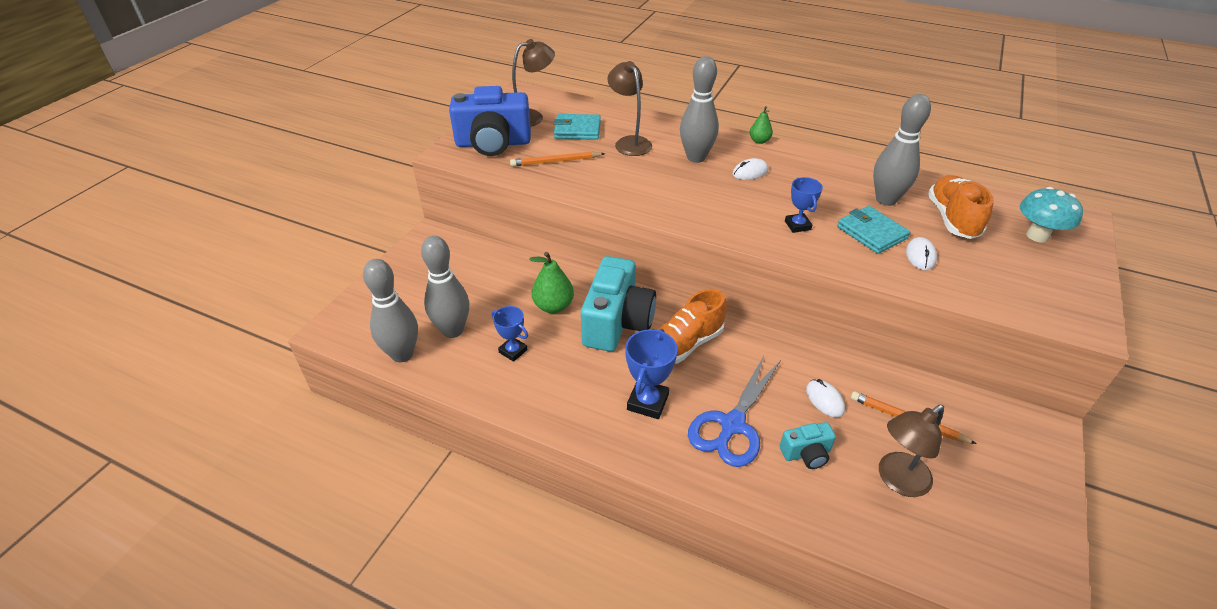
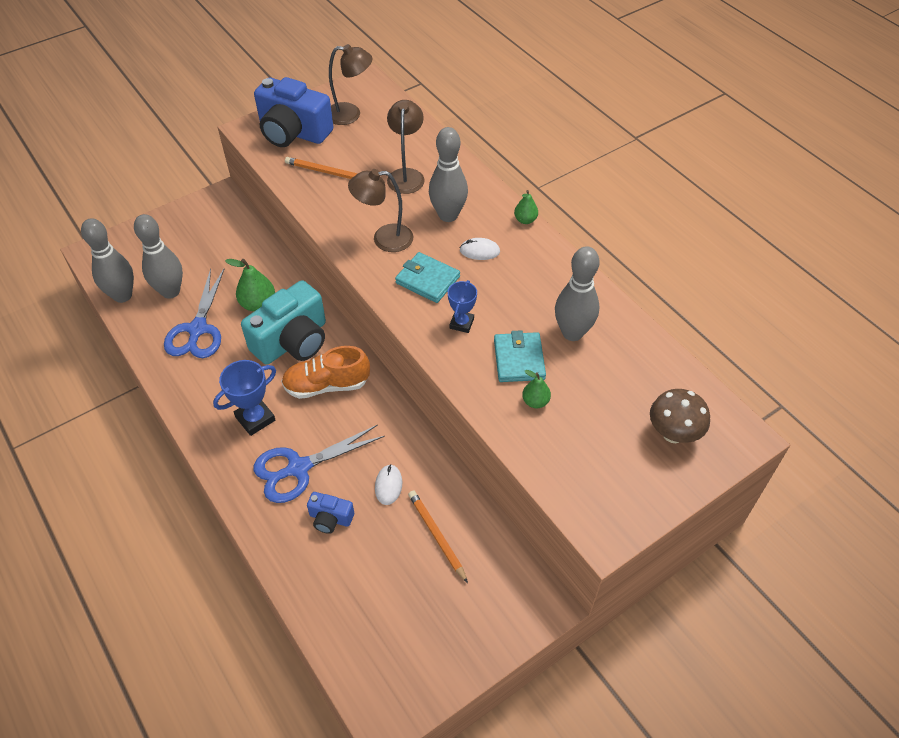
camera: 30 degrees right, 10 degrees up
blue trophy [491,306,528,362] -> blue scissors [164,268,224,358]
turquoise wallet [554,114,601,140] -> turquoise wallet moved to [395,252,460,303]
turquoise camera [780,422,836,469] -> blue camera [307,492,354,534]
brown lamp [879,405,944,497] -> brown lamp moved to [348,169,413,252]
white mouse [906,237,937,270] -> green pear [522,370,551,408]
orange shoe [928,175,994,239] -> none
turquoise mushroom [1020,187,1083,242] -> brown mushroom [650,389,710,443]

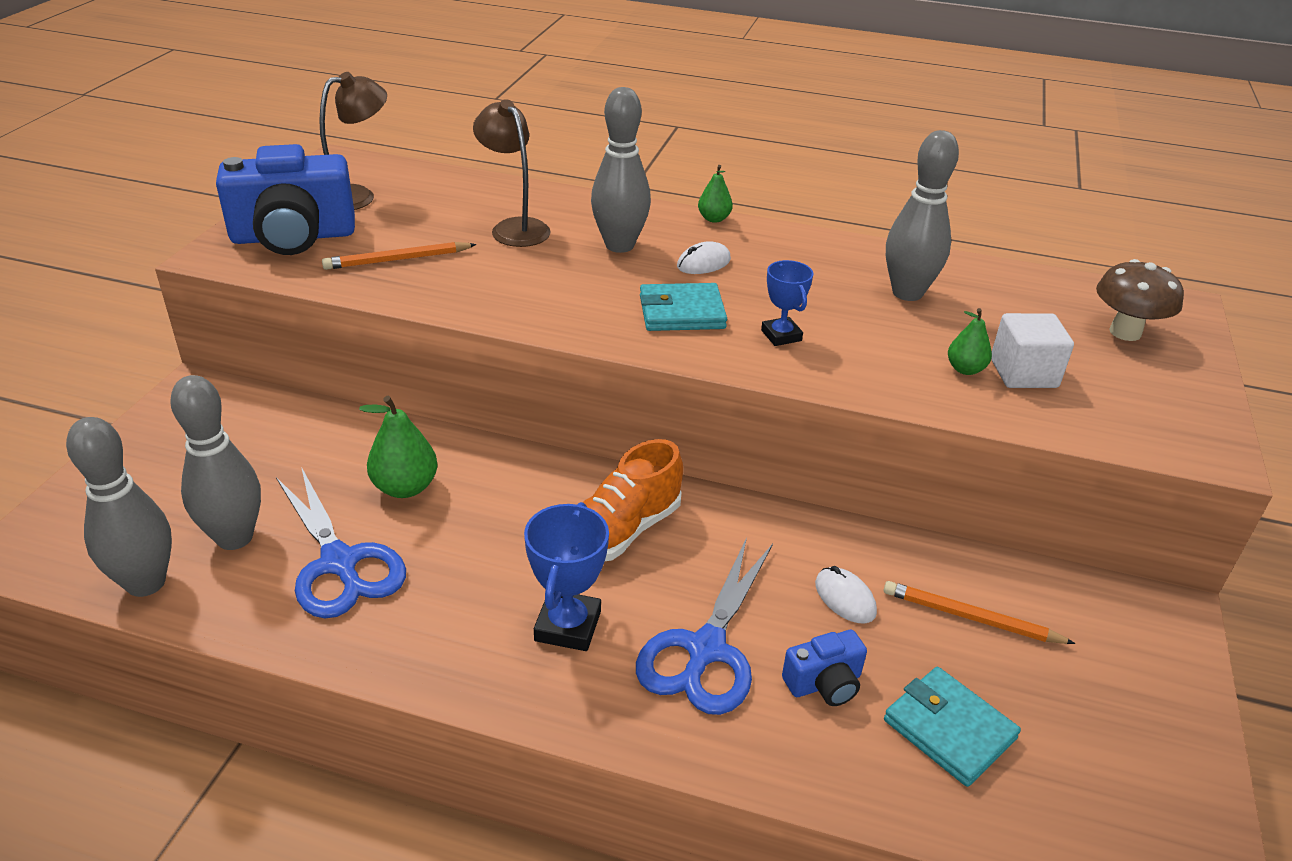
camera: 40 degrees left, 15 degrees down
turquoise camera [241,280,326,365] -> none
brown lamp [348,169,413,252] -> none
turquoise wallet [494,330,546,382] -> turquoise wallet moved to [884,667,1021,787]
none -> white cube [991,313,1074,388]

